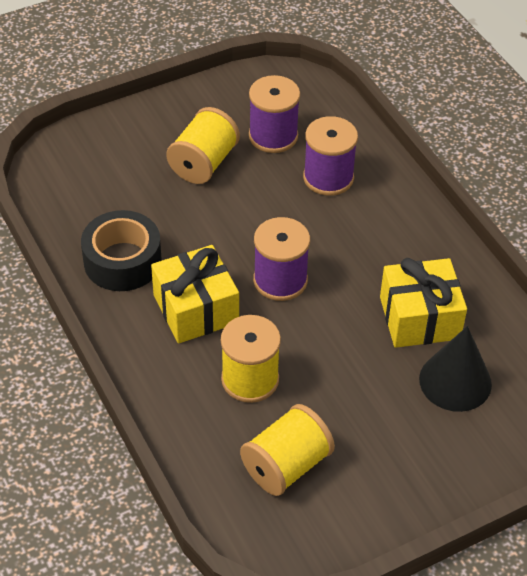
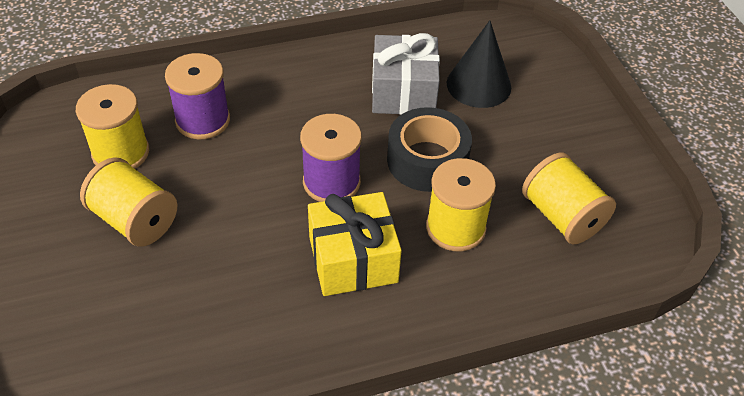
camera: 80 degrees left, 0 degrees up
black tape [81,210,162,291] -> black tape moved to [387,107,472,192]
purple spool [249,75,300,153] -> yellow spool [76,84,149,169]
yellow gift [380,258,467,348] -> grey gift [372,33,440,115]

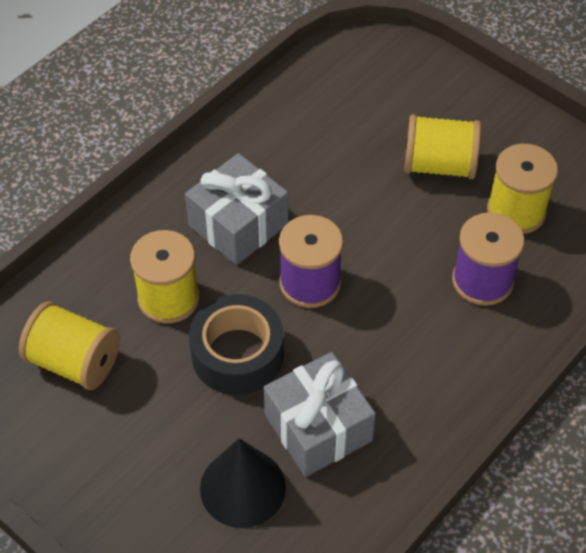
camera: 150 degrees right, 5 degrees up
yellow gift [308,192,402,296] -> grey gift [185,153,288,265]

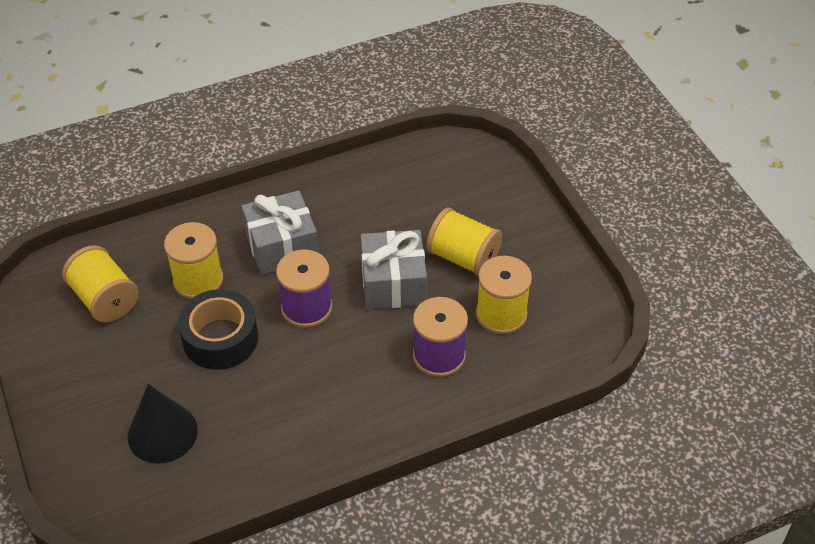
camera: 25 degrees right, 5 degrees down
grey gift [264,352,376,477] -> grey gift moved to [361,230,427,309]

